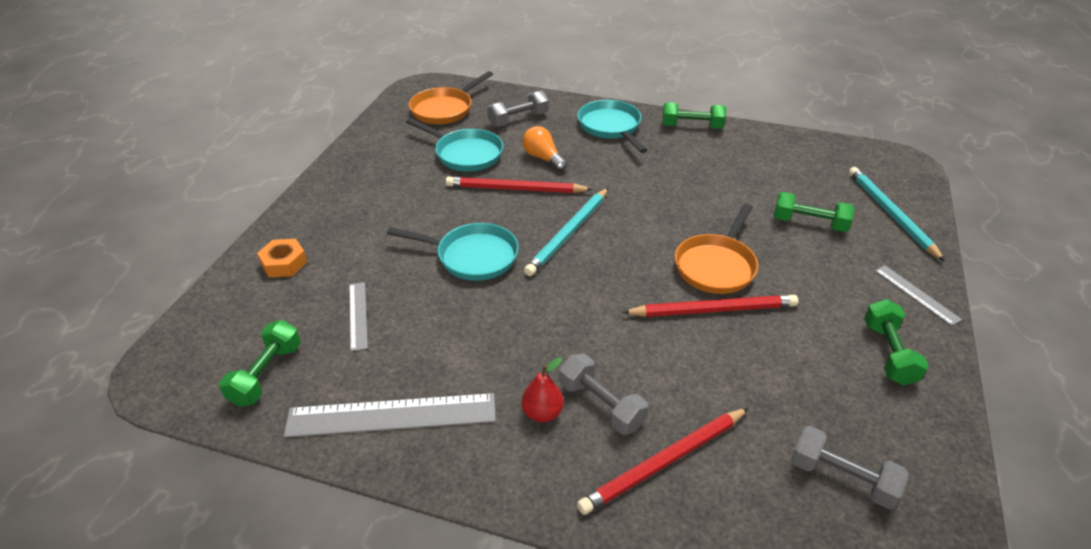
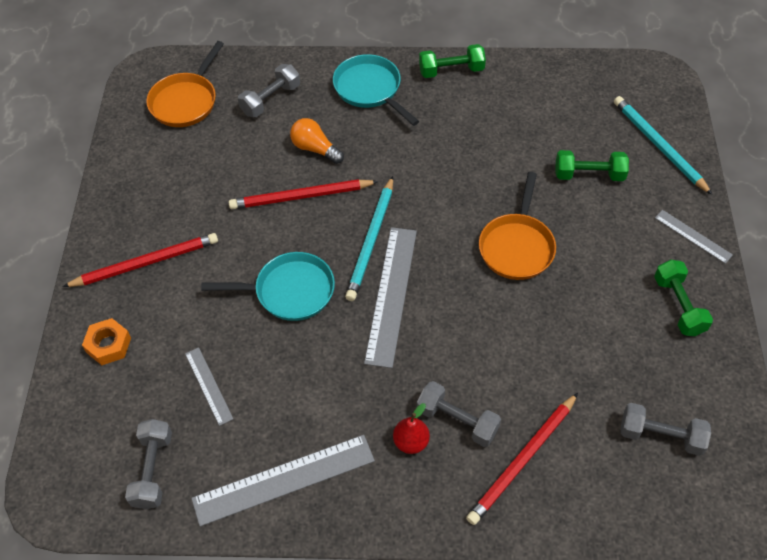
camera: 15 degrees left, 15 degrees up
green dumbbell [219,320,301,407] -> grey dumbbell [125,419,172,509]
turquoise pan [406,118,503,172] -> none
red pencil [622,295,798,317] -> red pencil moved to [62,233,218,287]
none -> grey ruler [364,227,417,368]

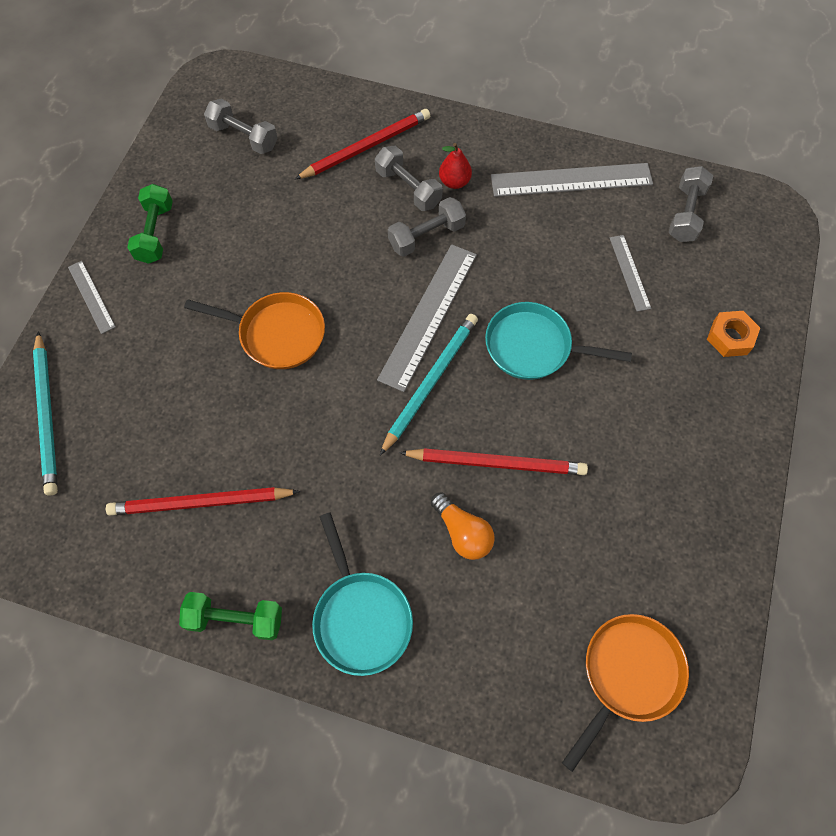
camera: 165 degrees left, 10 degrees up
red pencil [62,233,218,287] -> red pencil moved to [106,487,300,515]
grey dumbbell [238,64,300,117] -> grey dumbbell moved to [388,197,466,257]
orange pan [479,172,556,280] -> orange pan turned 75 degrees clockwise [184,292,325,369]
green dumbbell [555,150,629,181] -> none

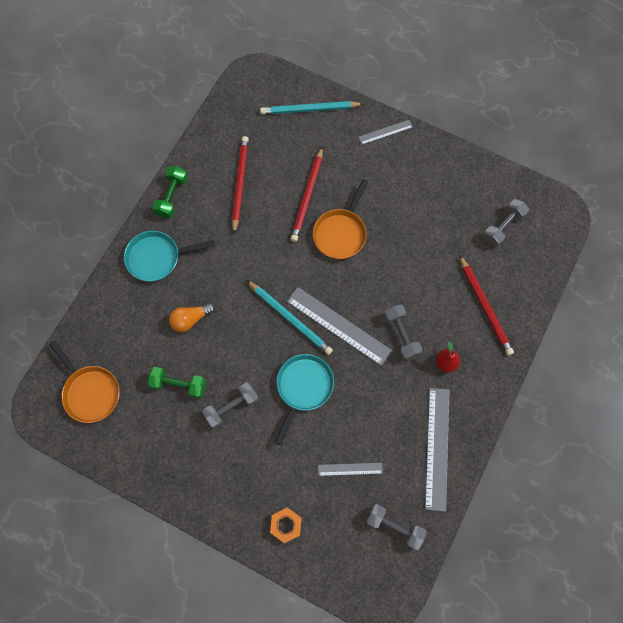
camera: 100 degrees right, 5 degrees up
green dumbbell [127,184,173,264] -> green dumbbell moved to [147,367,206,399]
grey dumbbell [375,146,443,211] -> grey dumbbell moved to [202,382,259,429]
red pencil [399,448,588,475] -> red pencil moved to [290,146,323,242]

